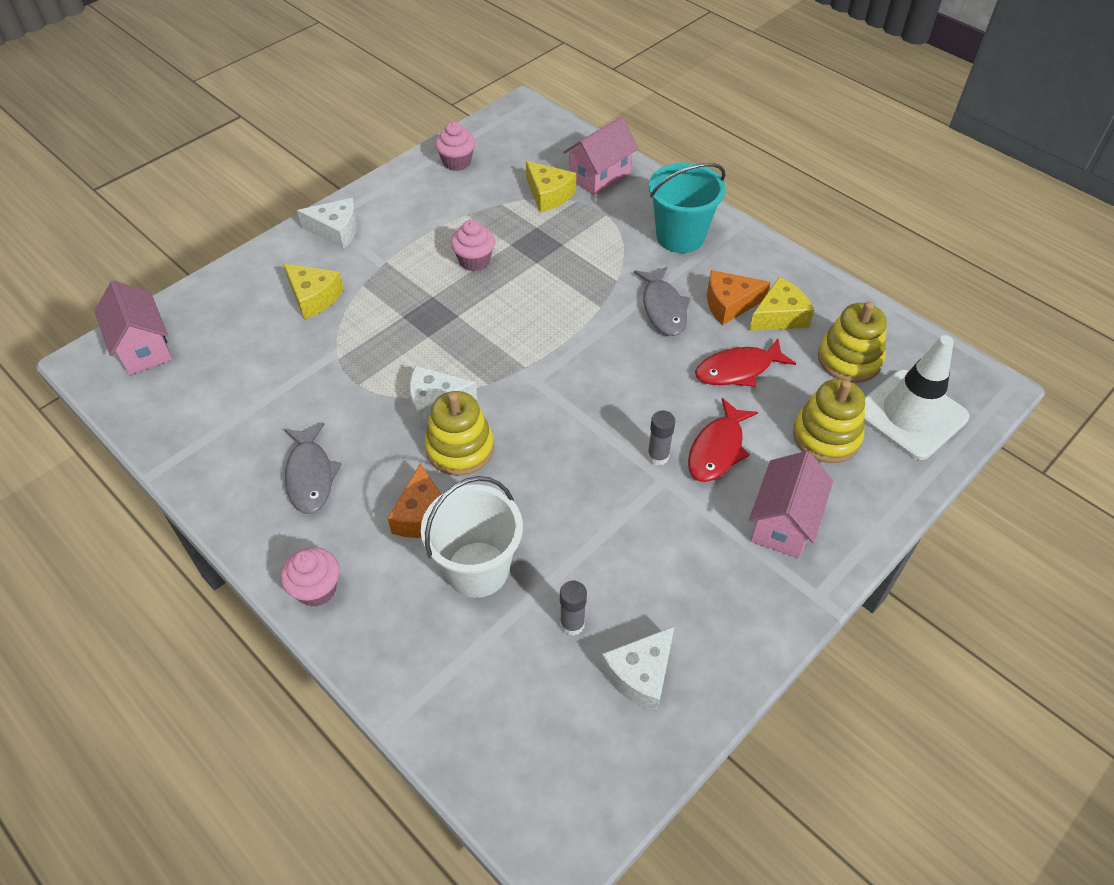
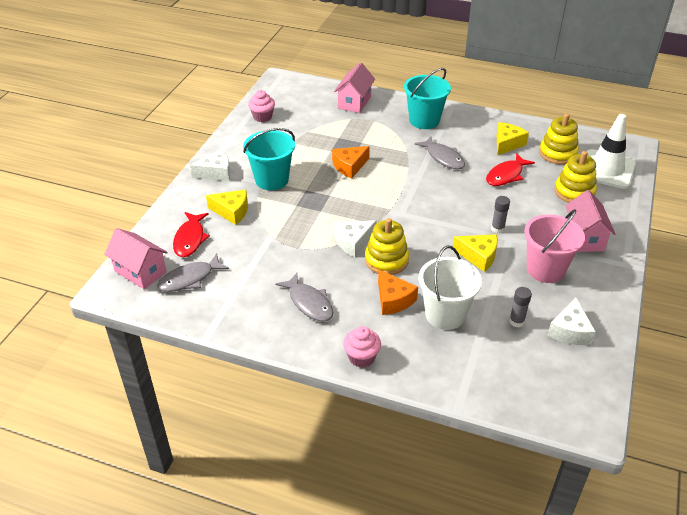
camera: 25 degrees left, 10 degrees down
pink cupcake [451,220,495,271] -> none
yellow cheese [526,161,576,212] -> yellow cheese moved to [453,234,498,272]
red fish [688,398,758,482] -> red fish moved to [173,212,210,257]
orange cheese [707,270,770,325] -> orange cheese moved to [332,146,370,178]
none -> grey fish [157,253,229,292]
none -> turquoise bucket [243,128,295,190]
none -> pink bucket [524,209,585,283]

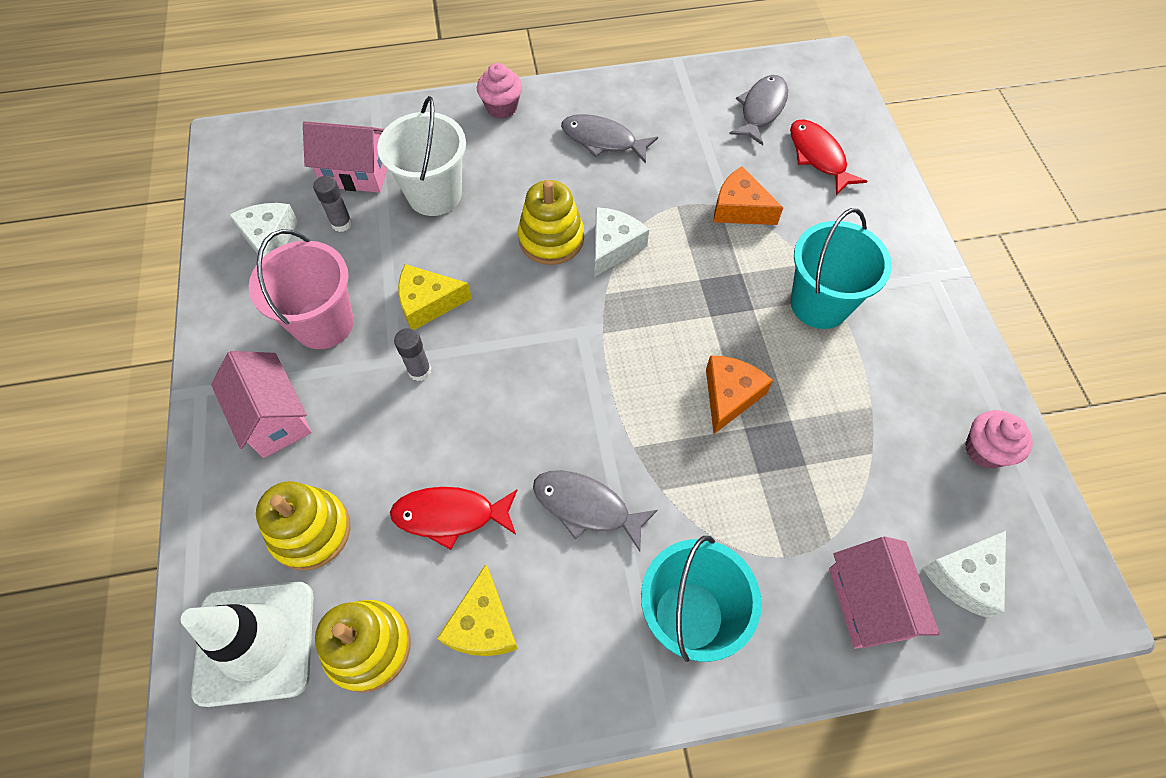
camera: 150 degrees right, 20 degrees up
pink house [104,228,168,289] -> pink house moved to [303,121,387,193]
white cheese [190,149,230,181] -> white cheese moved to [922,531,1006,618]
yellow cheese [206,189,248,225] -> none
orange cheese [378,270,418,315] -> orange cheese moved to [713,166,783,225]
red fish [486,153,535,186] -> red fish turned 105 degrees counterclockwise [390,487,517,550]

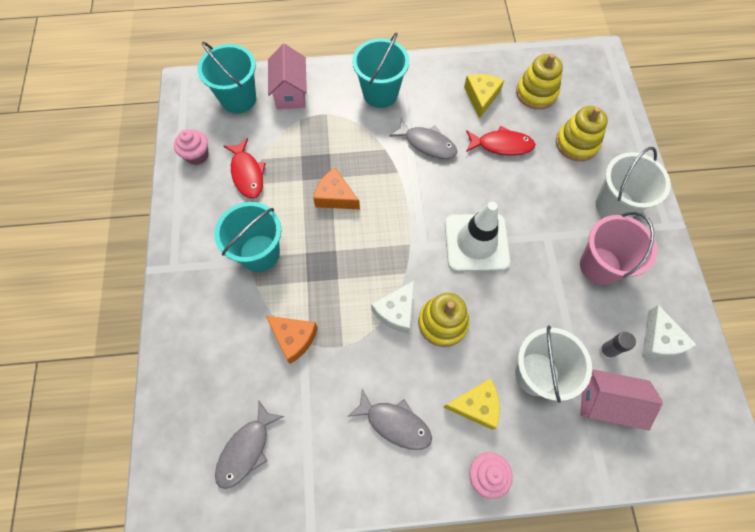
camera: 175 degrees left, 5 degrees up
white traffic cone [181,581,313,707] -> white traffic cone moved to [445,202,510,272]
pink house [211,351,312,458] -> white bucket [596,147,671,218]
grey glue stick [394,328,431,381] -> none
yellow cheese [398,264,472,330] -> yellow cheese moved to [444,378,500,430]
orange cheese [706,355,773,434] -> orange cheese turned 90 degrees clockwise [313,168,360,210]
red fish [790,119,867,195] -> red fish moved to [224,138,266,198]
white cheese [922,531,1006,618] -> turquoise bucket [198,42,256,114]

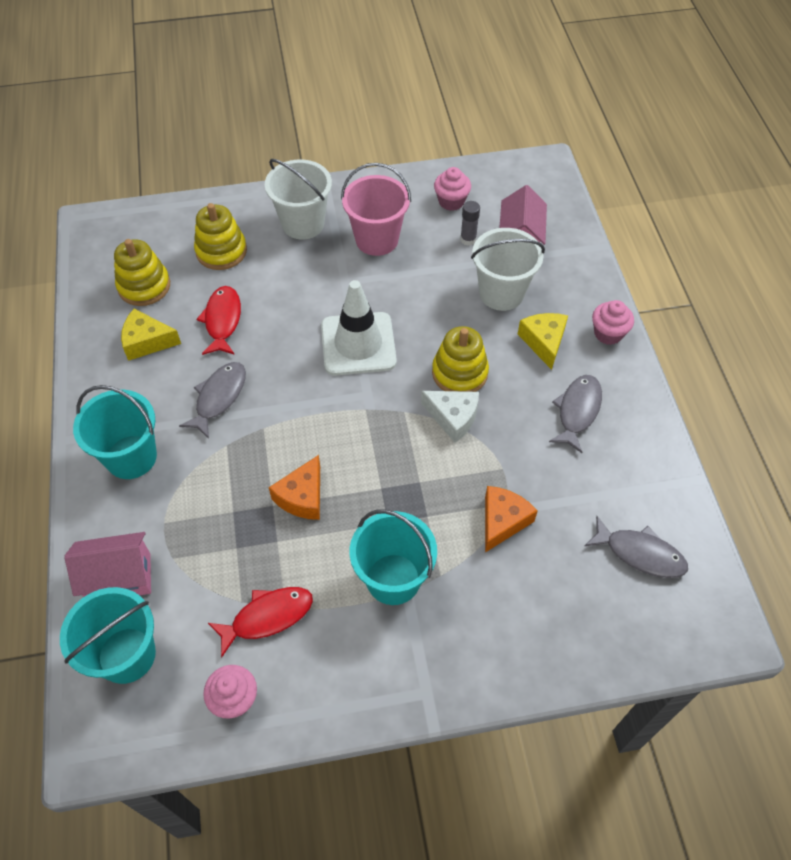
camera: 95 degrees left, 10 degrees down
white cheese [642,305,697,359] -> pink cupcake [434,167,471,211]

